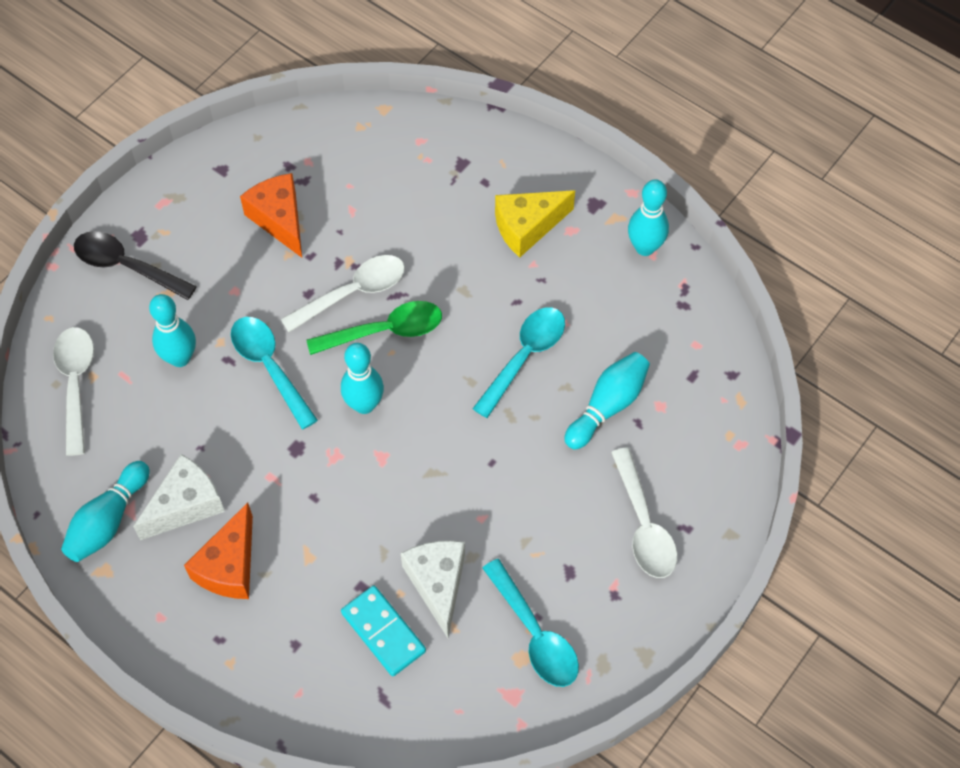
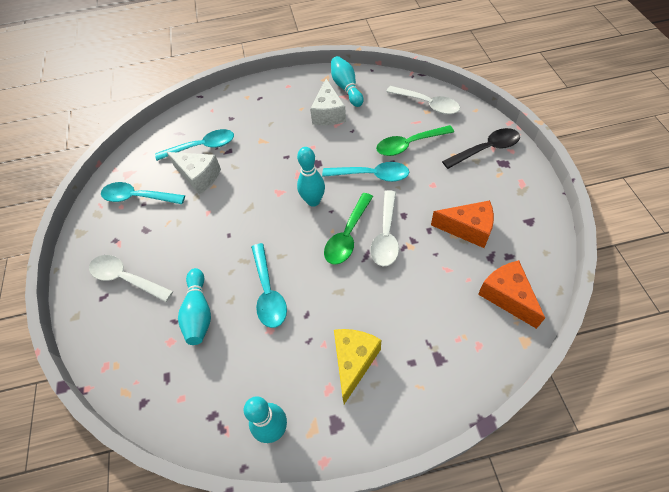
camera: 135 degrees right, 5 degrees down
turquoise bowling pin [149,294,196,367] -> green spoon [376,125,454,156]
orange cheese [184,502,253,599] -> orange cheese moved to [478,260,545,329]
turquoise domino [341,585,426,676] -> turquoise spoon [155,129,234,161]

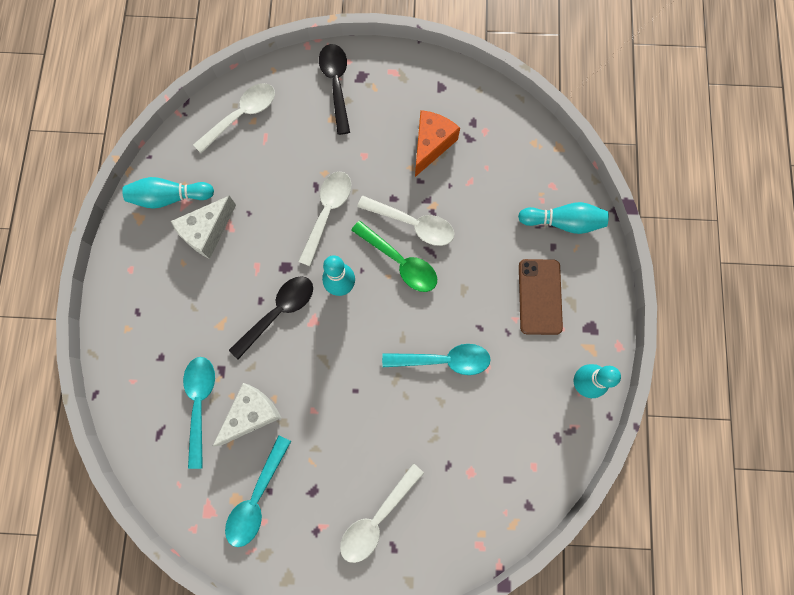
camera: 80 degrees left, 20 degrees up
turquoise bowling pin [178,268,211,345] -> turquoise bowling pin moved to [518,202,609,234]
white cheese [310,79,346,125] -> white cheese turned 120 degrees clockwise [171,195,236,259]
turquoise spoon [322,162,409,182] -> white spoon [298,172,351,267]
yellow cheese [334,329,381,404] -> brown phone [519,259,563,335]
green spoon [376,125,454,156] -> none
orange cheese [478,260,545,329] -> none
none -> black spoon [229,276,313,359]

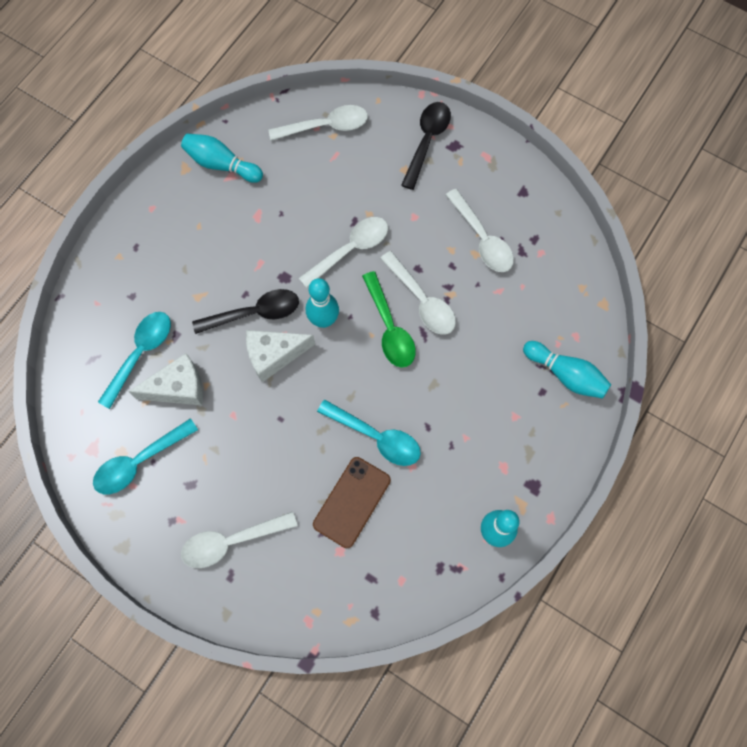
camera: 30 degrees right, 5 degrees down
white cheese [171,195,236,259] -> white cheese moved to [246,330,315,382]
orange cheese [415,110,460,177] -> white spoon [446,189,514,272]
brown phone [519,259,563,335] -> brown phone moved to [313,457,391,548]

